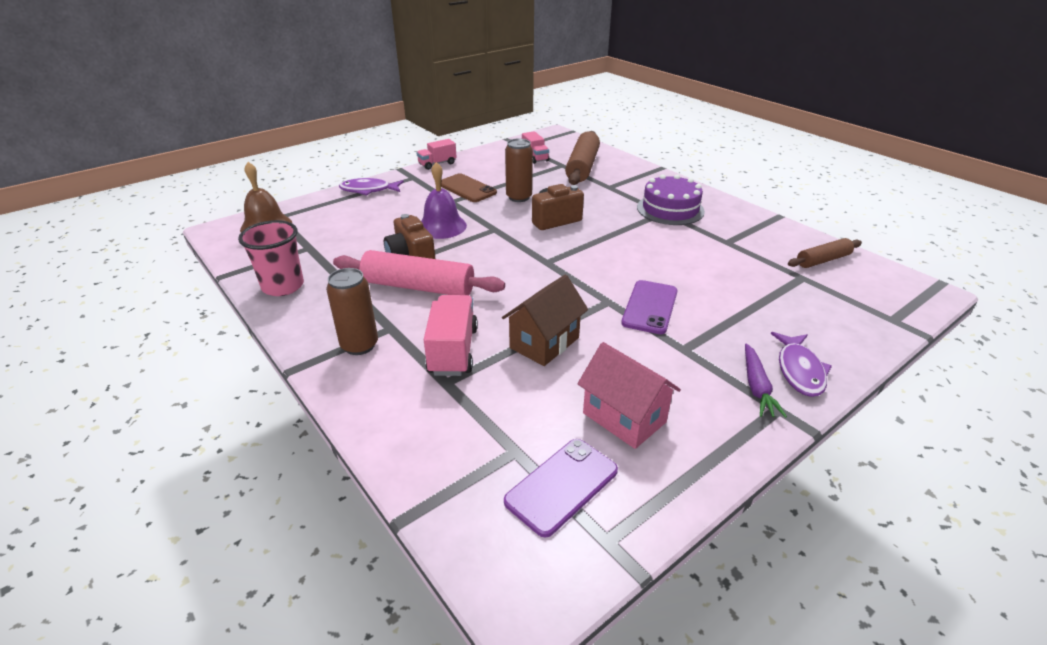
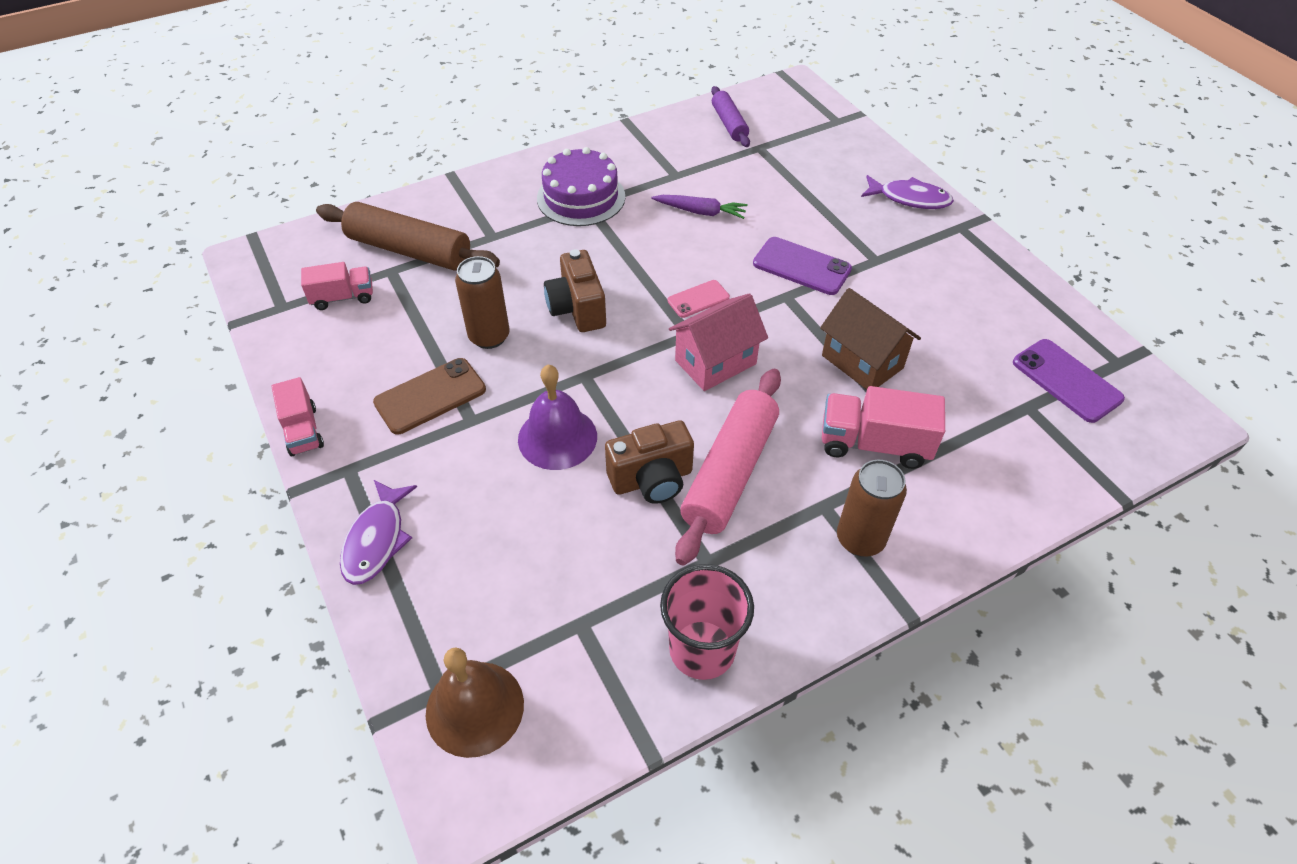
camera: 80 degrees left, 15 degrees up
pink house [577,342,681,449] -> pink house moved to [669,293,768,391]
purple carrot [745,343,787,418] -> purple carrot moved to [651,195,748,219]
brown rolling pin [788,238,862,268] -> purple rolling pin [711,86,750,147]
none -> pink phone [667,280,730,318]

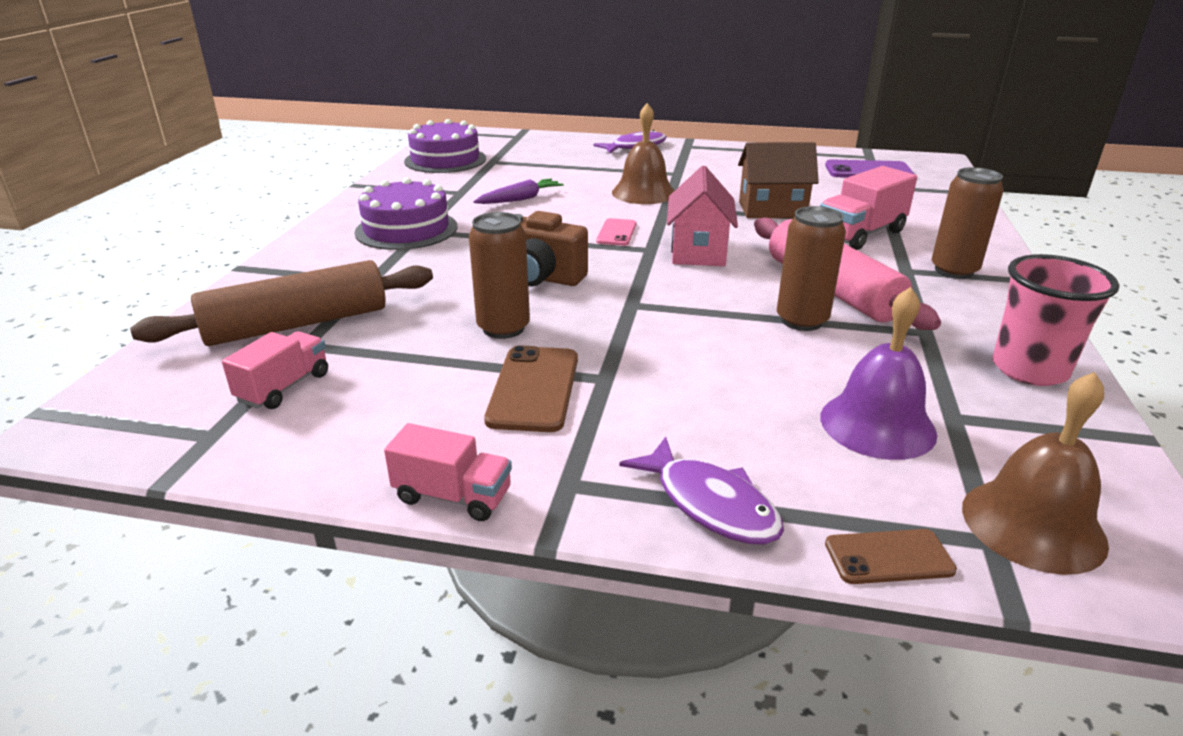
camera: 50 degrees left, 20 degrees down
purple bell [518,365,597,470] -> purple bell moved to [820,287,937,460]
brown camera [605,420,694,504] -> brown can [777,206,846,331]
purple rolling pin [711,86,750,147] -> purple cake [404,119,486,173]
purple phone [753,237,852,295] -> brown bell [612,103,675,204]
none -> brown phone [825,529,957,584]

